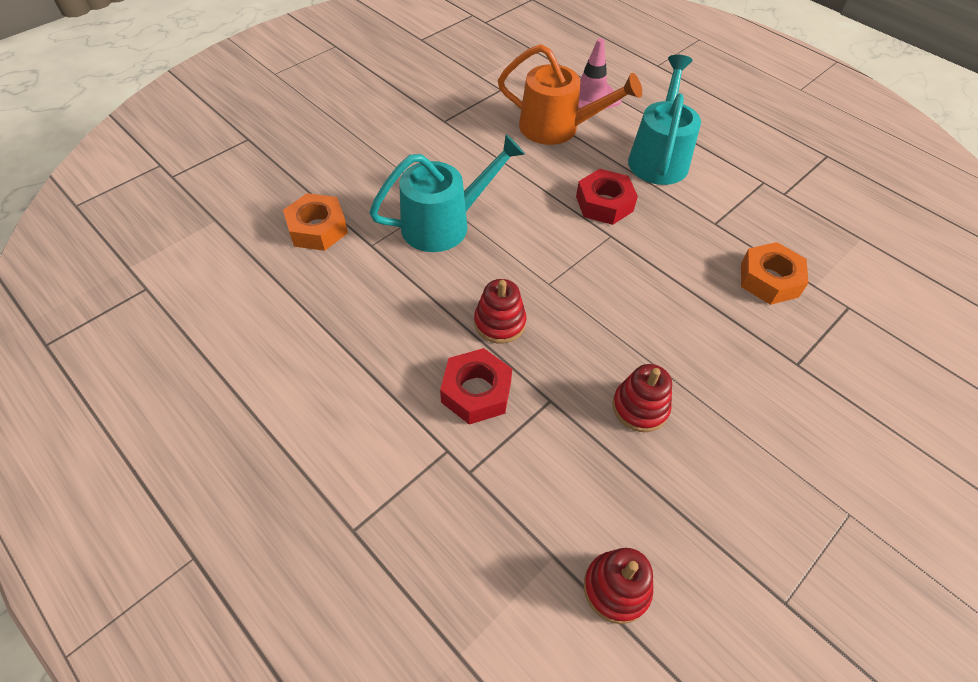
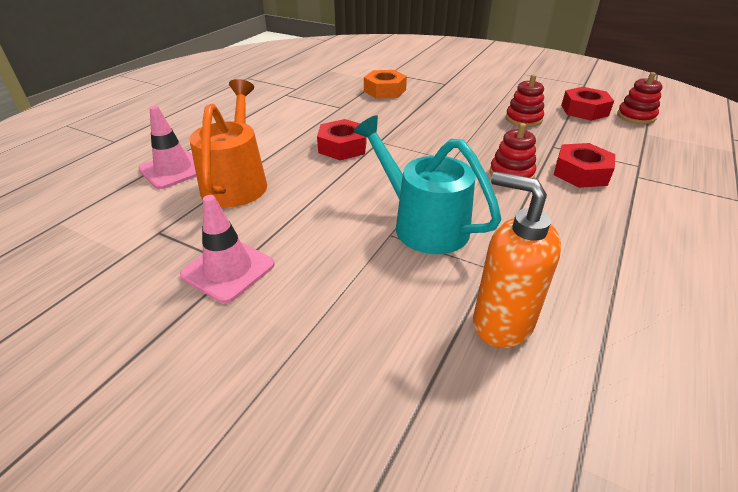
camera: 105 degrees left, 15 degrees down
orange nut [283,193,348,251] -> orange soap dispenser [473,172,561,348]
turquoise watering can [628,55,701,185] -> none
none -> pink traffic cone [180,195,275,303]
none -> red nut [561,87,614,121]

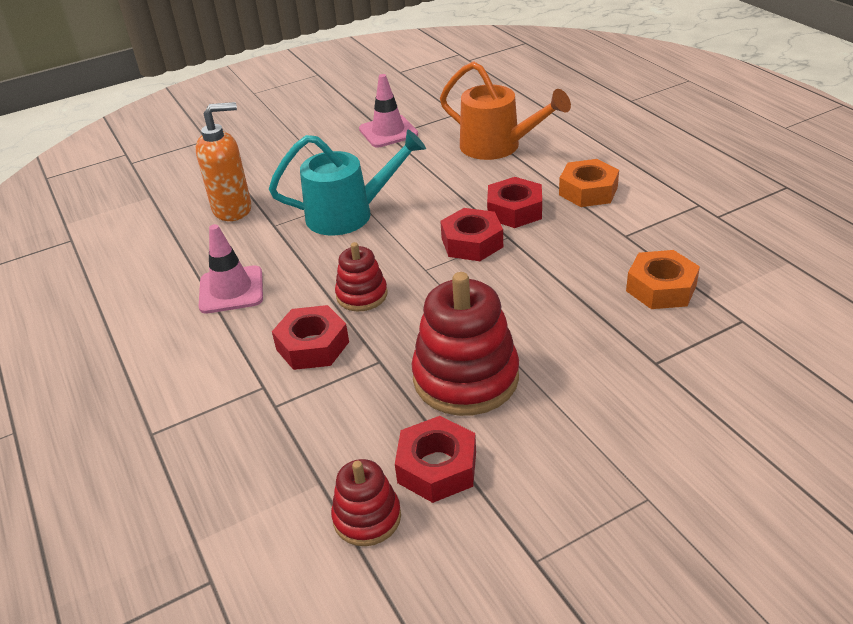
camera: 125 degrees right, 0 degrees up
pink traffic cone [139,106,197,189] -> pink traffic cone moved to [199,224,263,314]
red stacking toy [506,74,544,127] -> red stacking toy [412,272,519,416], size x1.81
none -> red nut [440,208,503,261]
none -> orange nut [559,159,619,207]

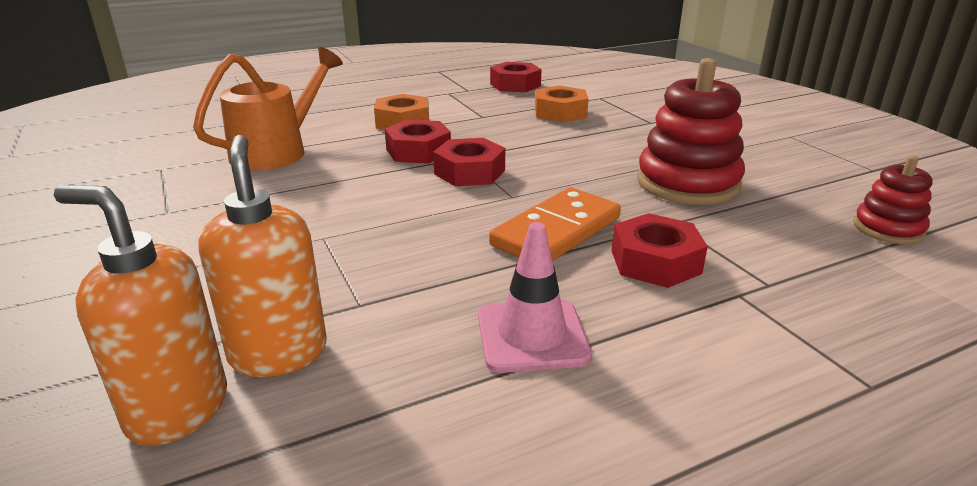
camera: 90 degrees left, 10 degrees down
turquoise watering can [269,130,426,235] -> none
red stacking toy [335,242,388,311] -> orange domino [489,187,621,261]
pink traffic cone [359,74,418,147] -> none
red nut [395,416,476,503] -> red nut moved to [490,62,542,92]
none -> orange soap dispenser [54,185,227,446]

